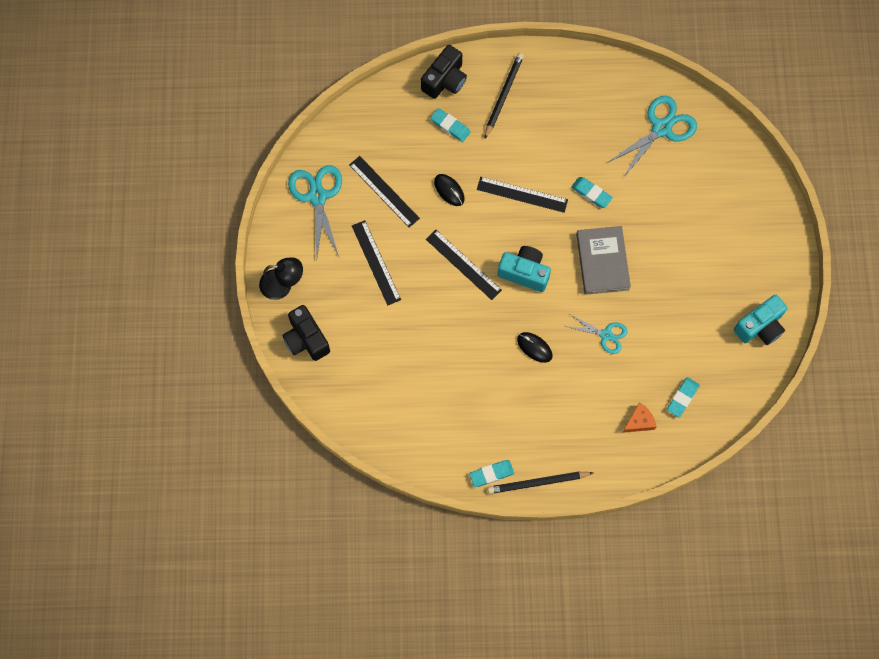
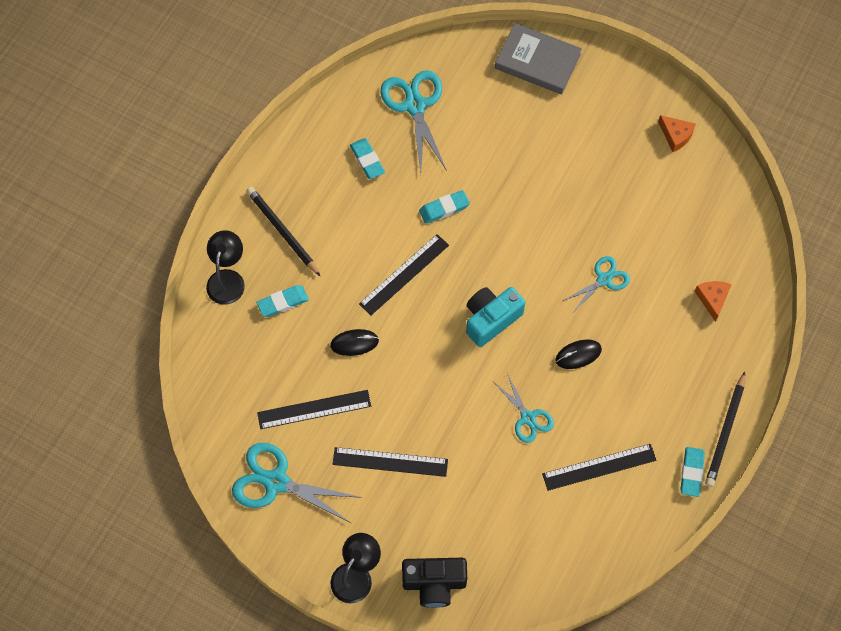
camera: 60 degrees left, 5 degrees down
black camera [421,45,467,99] -> black lamp [206,230,245,305]
black ruler [426,230,502,300] -> black ruler moved to [542,444,657,491]
grey book [576,226,631,295] -> grey book moved to [495,23,582,94]
turquoise eraser [667,377,700,418] -> turquoise eraser moved to [350,138,385,179]
turquoise camera [734,295,787,345] -> orange cheese [658,115,696,152]
none -> turquoise scissors [494,373,554,443]

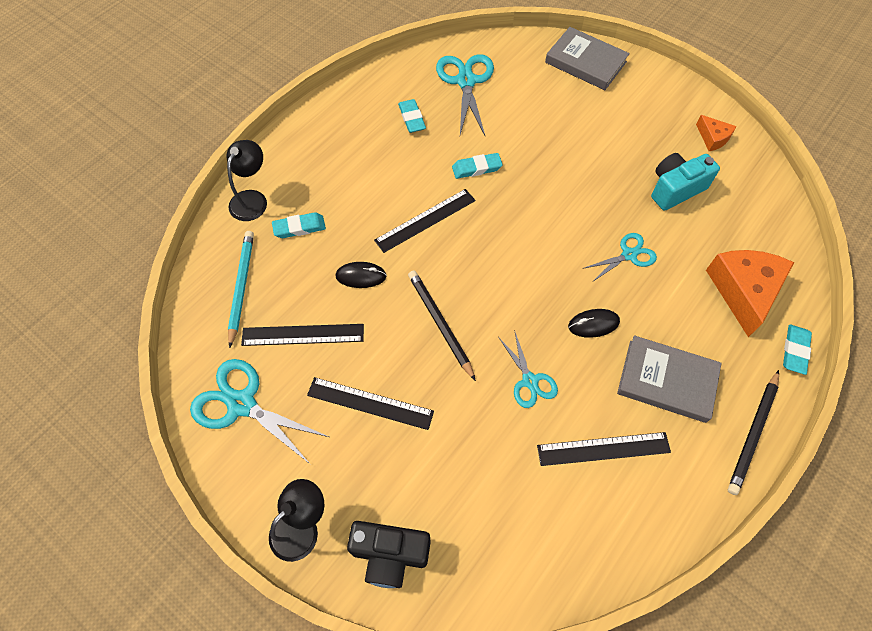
camera: 10 degrees right, 5 degrees down
black pencil [246,187,320,276] -> black pencil moved to [408,270,476,381]
turquoise camera [466,287,526,347] -> turquoise camera moved to [651,153,720,211]
turquoise eraser [680,447,705,497] -> turquoise eraser moved to [783,325,812,375]
orange cheese [694,281,732,322] -> orange cheese [706,250,794,337], size x1.97
none -> turquoise pencil [228,231,254,348]
none -> grey book [617,335,722,423]

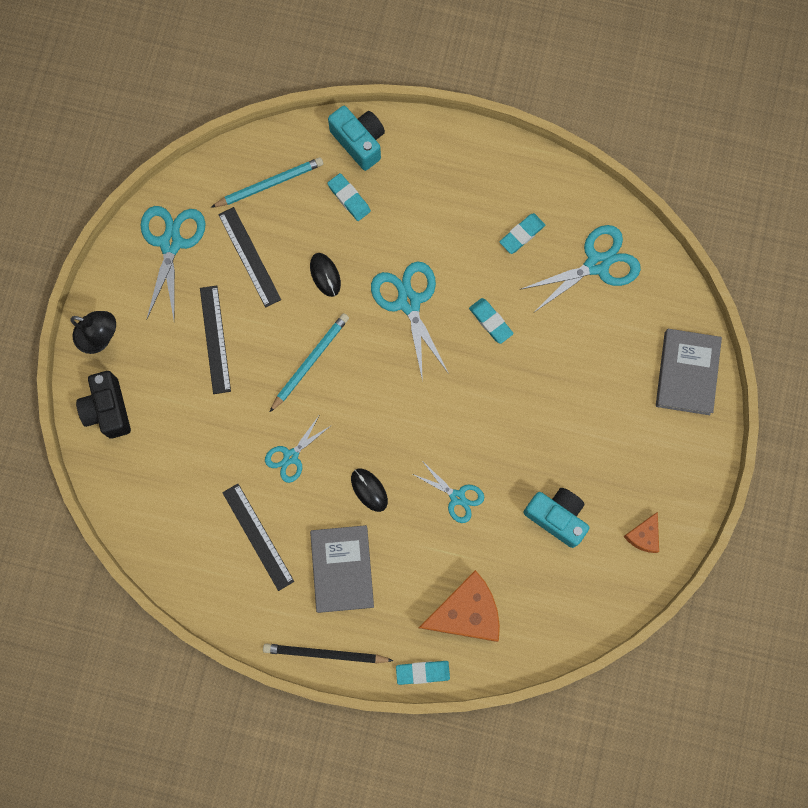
camera: 65 degrees right, 15 degrees up
black lamp [226,140,267,221] -> turquoise camera [328,106,385,171]
black ruler [374,189,476,253] -> turquoise scissors [371,261,449,382]
black pencil [408,270,476,381] -> turquoise pencil [270,313,349,412]

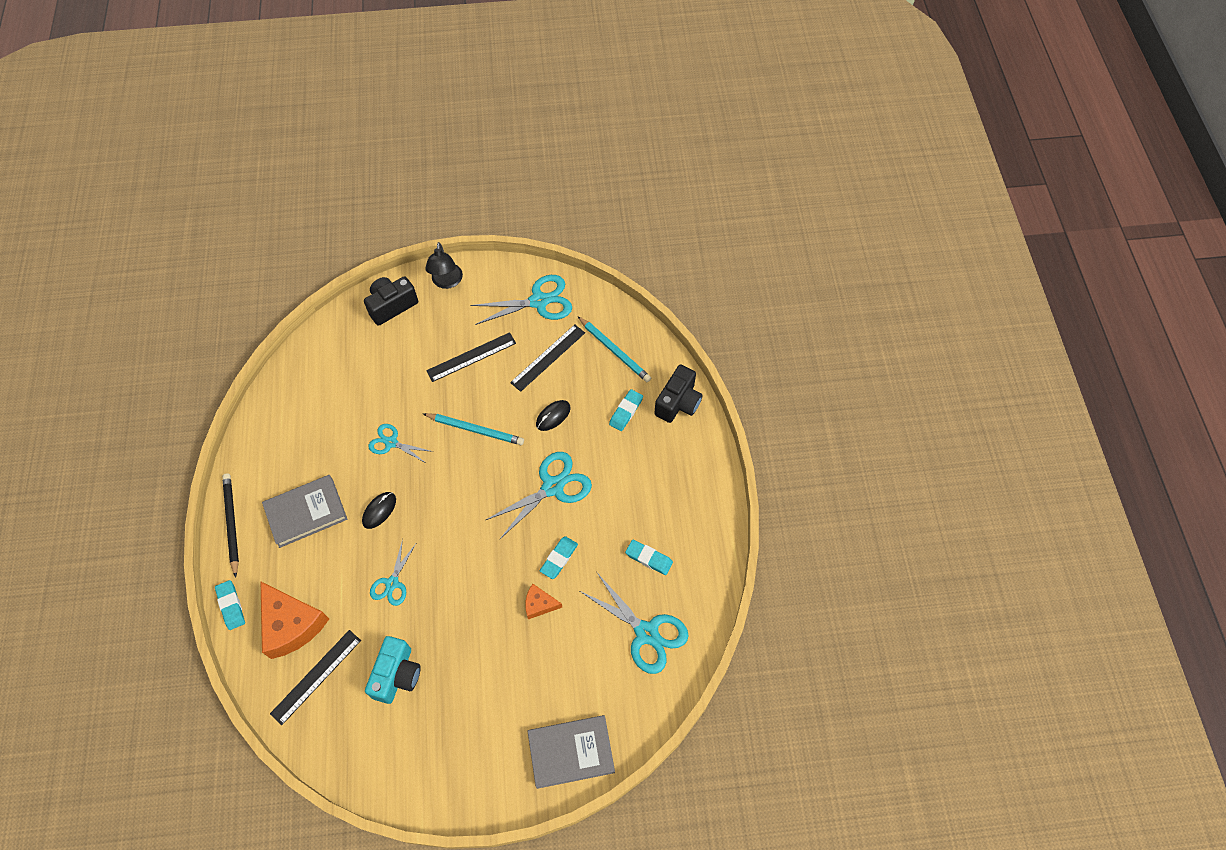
camera: 70 degrees right, 15 degrees down
black ruler [222,484,294,591] -> black ruler moved to [270,630,361,725]
turquoise camera [328,106,385,171] -> black camera [654,365,703,423]
orange cheese [623,512,659,553] -> orange cheese moved to [525,583,562,619]

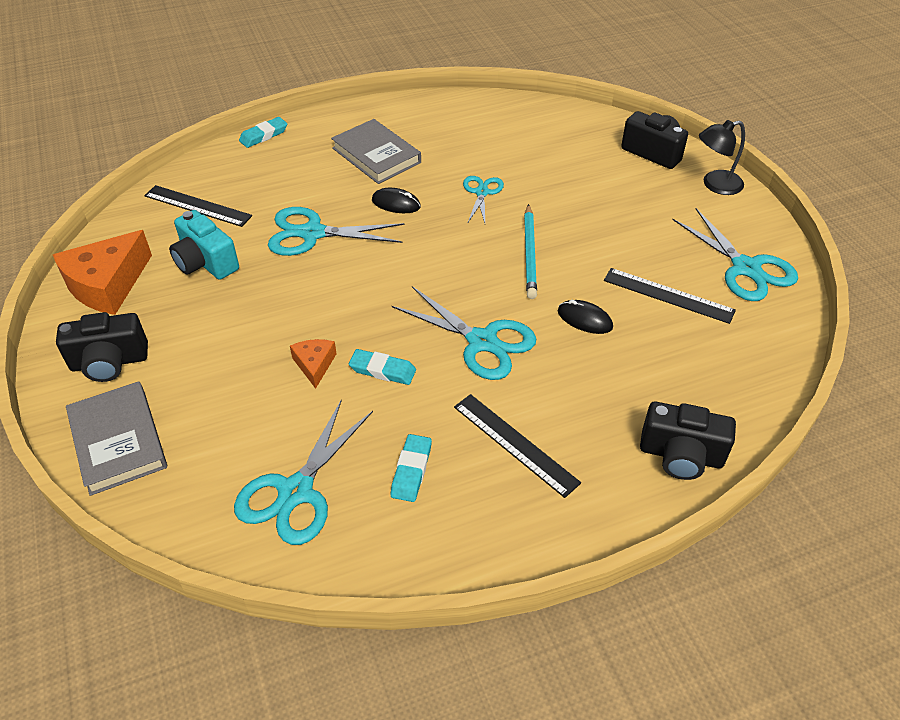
camera: 75 degrees right, 15 degrees down
black pencil [222,473,239,578] -> none
orange cheese [261,582,329,659] -> orange cheese moved to [53,230,152,315]
turquoise camera [365,636,421,704] -> turquoise camera turned 45 degrees clockwise [169,210,239,280]
turquoise scissors [370,539,416,606] -> turquoise scissors [268,207,405,256], size x1.67
black ruler [426,332,516,382] -> black ruler moved to [454,394,581,498]
turquoise pencil [577,316,651,382] -> none
turquoise eraser [609,389,643,431] -> none
none -> black camera [56,312,148,382]

